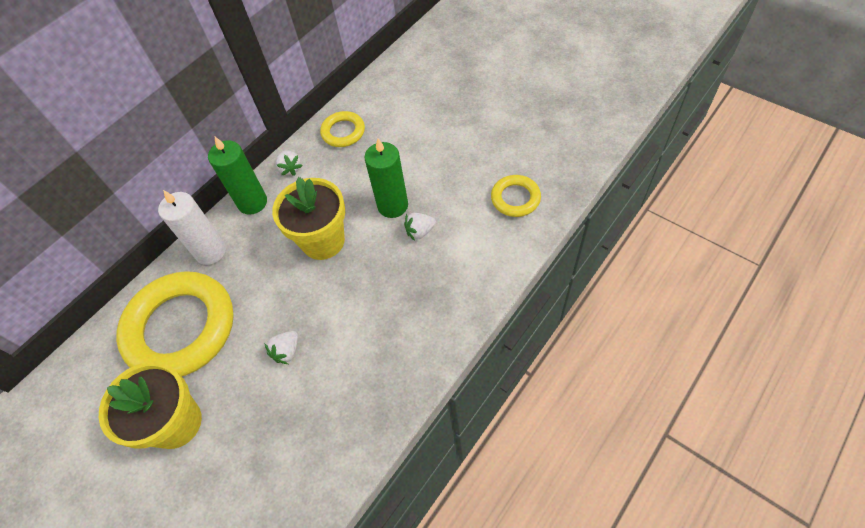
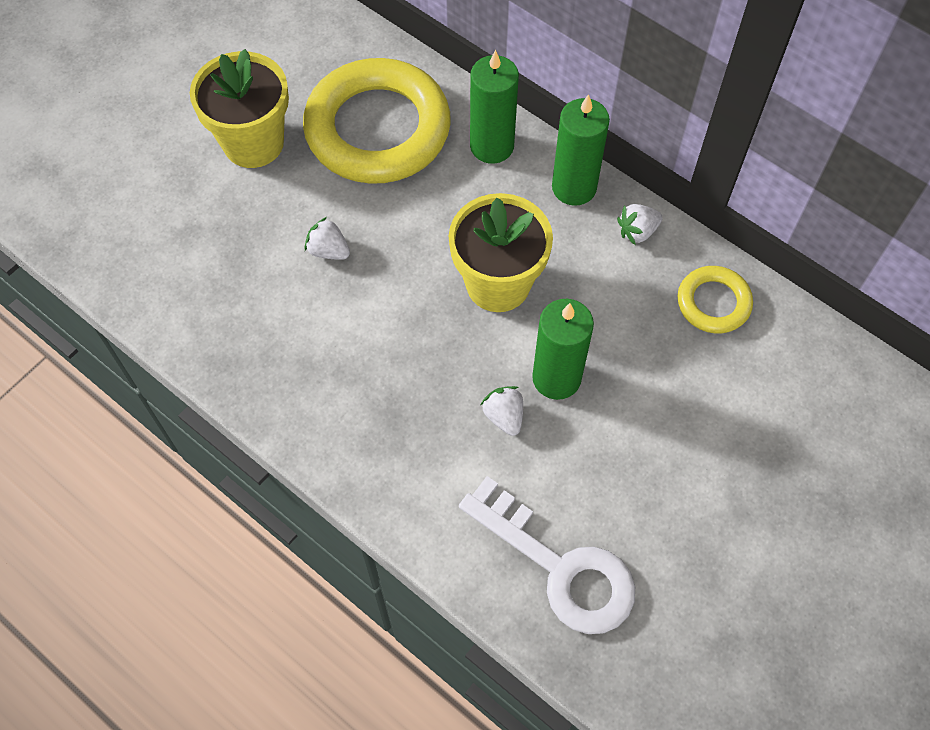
camera: 85 degrees right, 5 degrees up
white candle [158,190,226,265] -> green candle [470,50,519,164]
yellow ring [491,175,541,217] -> white key [459,476,635,634]

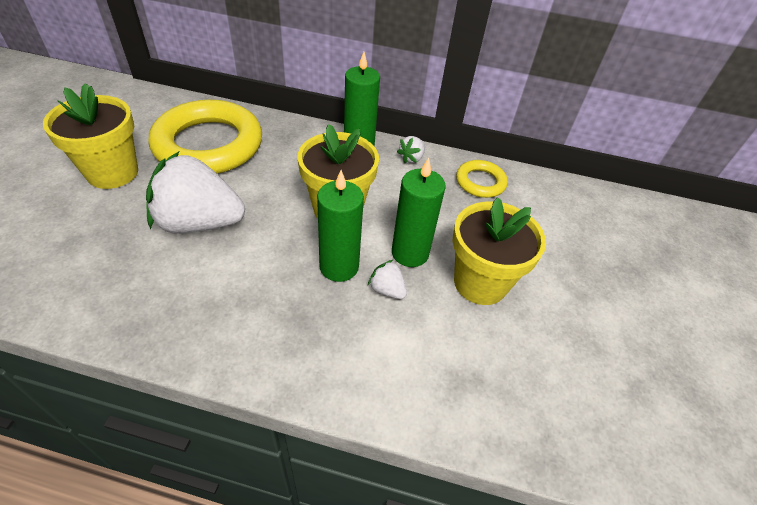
camera: 30 degrees left, 15 degrees down
white strawberry [305,217,350,260] -> white strawberry [146,151,245,234], size x2.40
white key [459,476,635,634] -> none
green candle [470,50,519,164] -> green candle moved to [317,170,364,282]
none -> yellow flower pot [453,197,546,305]

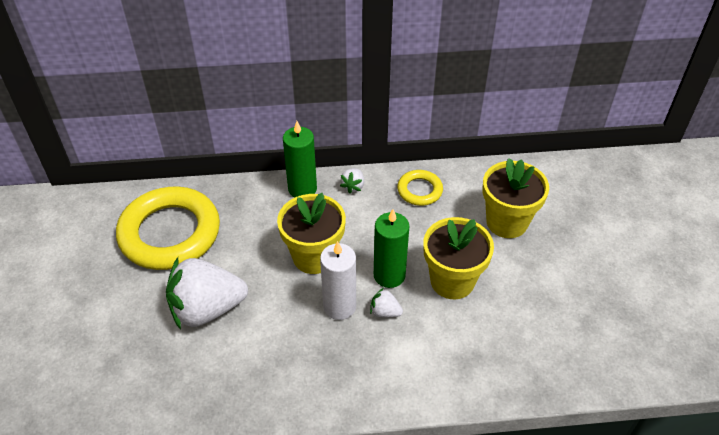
camera: 15 degrees left, 0 degrees up
yellow flower pot [43,83,138,189] -> yellow flower pot moved to [482,158,549,238]
green candle [317,170,364,282] -> white candle [320,241,356,320]

